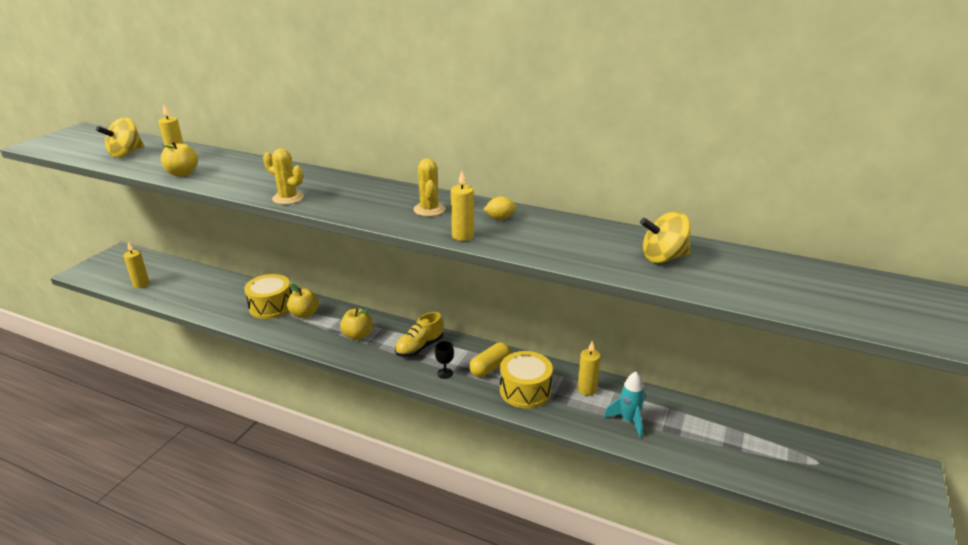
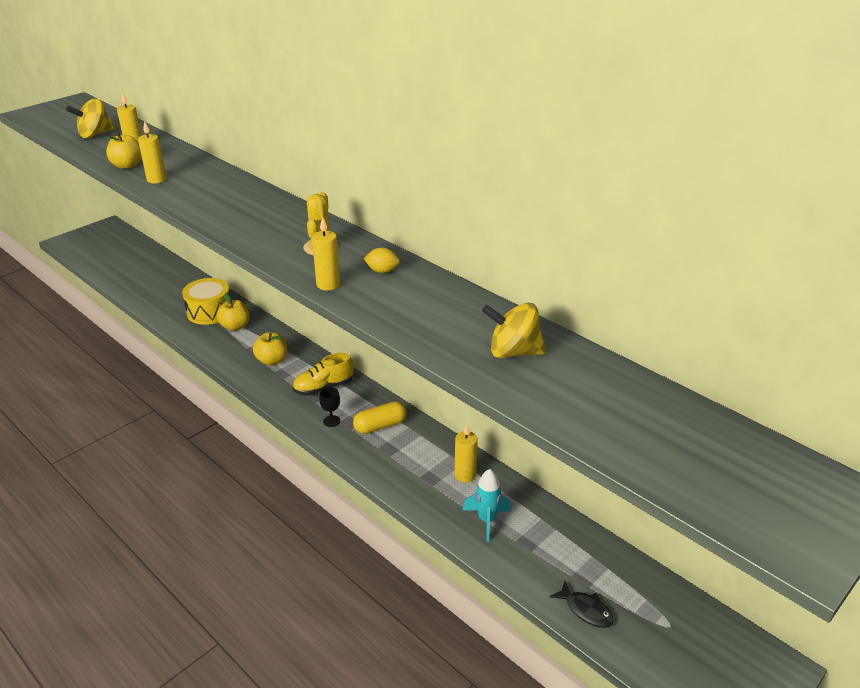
camera: 20 degrees right, 5 degrees up
yellow candle [124,242,150,288] -> yellow candle moved to [138,121,166,183]
yellow cactus [263,148,304,205] -> none
yellow drum [500,351,553,408] -> none
none -> black fish [550,581,614,628]

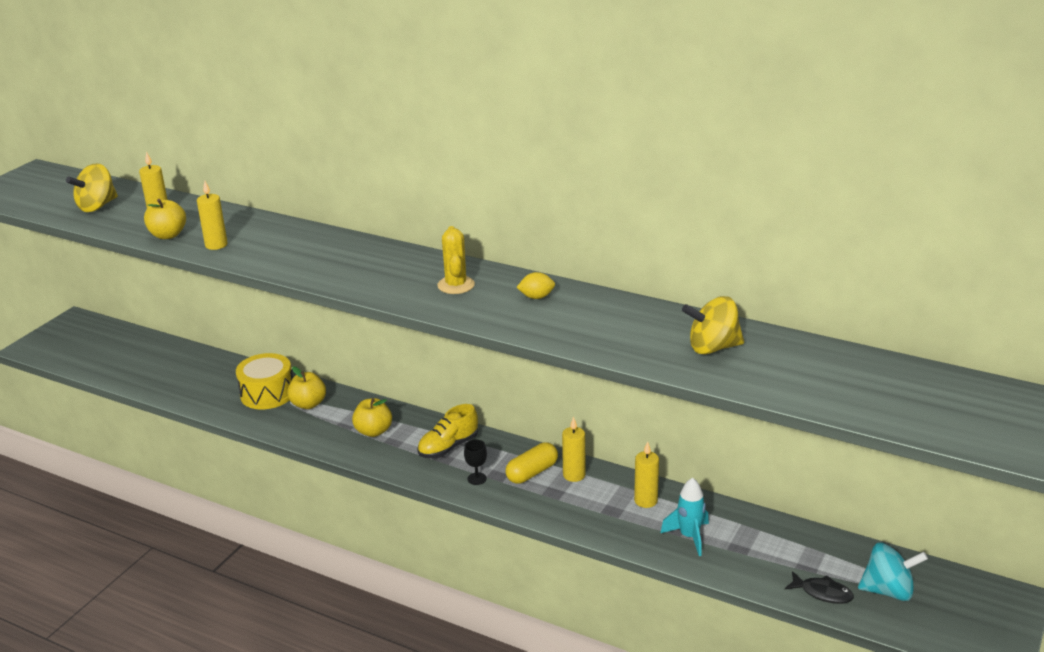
camera: 15 degrees left, 5 degrees down
yellow candle [312,217,340,291] -> yellow candle moved to [562,417,585,482]
none -> turquoise spinning top [858,543,928,601]

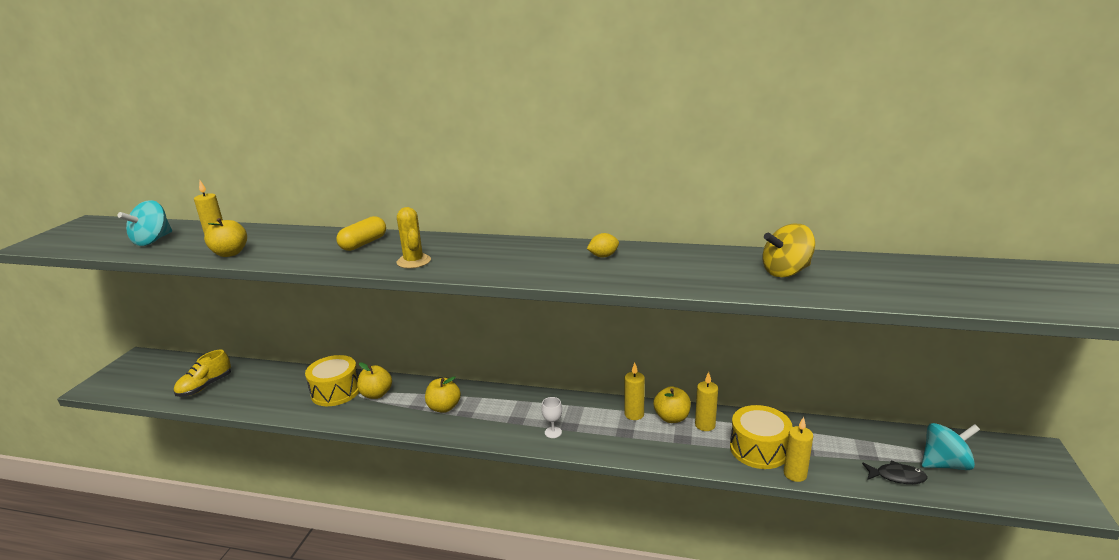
camera: 15 degrees left, 5 degrees down
yellow spinning top [66,163,118,212] -> turquoise spinning top [117,200,172,246]
yellow candle [197,181,228,250] -> yellow candle moved to [784,417,813,482]
yellow shoe [417,404,478,458] -> yellow shoe moved to [174,349,231,397]
yellow cactus [437,226,475,294] -> yellow cactus moved to [396,207,431,268]
black goblet [464,440,487,485] -> white goblet [542,397,562,438]
yellow capsule [505,442,558,484] -> yellow capsule moved to [336,216,386,251]
turquoise rocket [661,477,709,556] -> yellow drum [730,405,793,469]
none -> yellow apple [653,386,691,423]

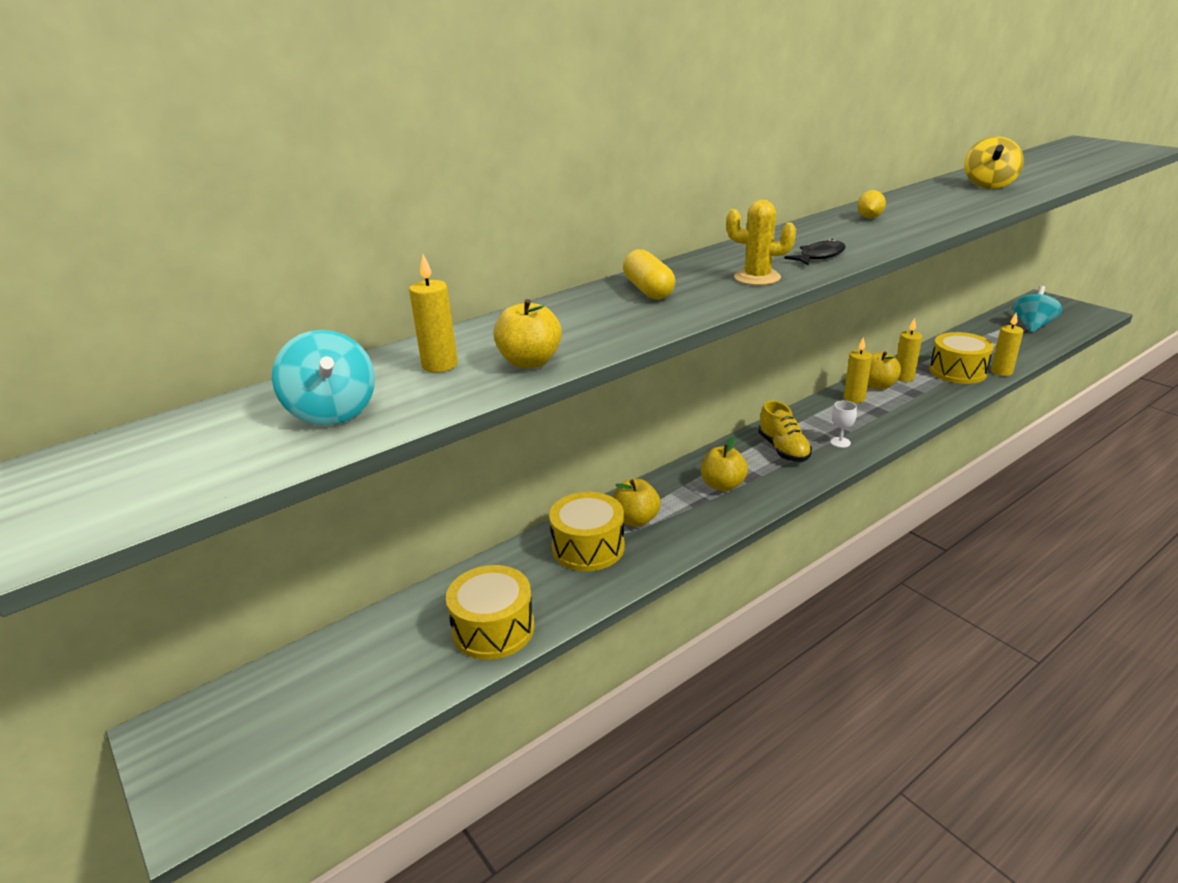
camera: 50 degrees left, 5 degrees up
yellow shoe [174,349,231,397] -> yellow shoe moved to [758,401,812,462]
black fish [862,460,927,484] -> black fish moved to [784,239,846,265]
none -> yellow drum [446,565,535,660]

